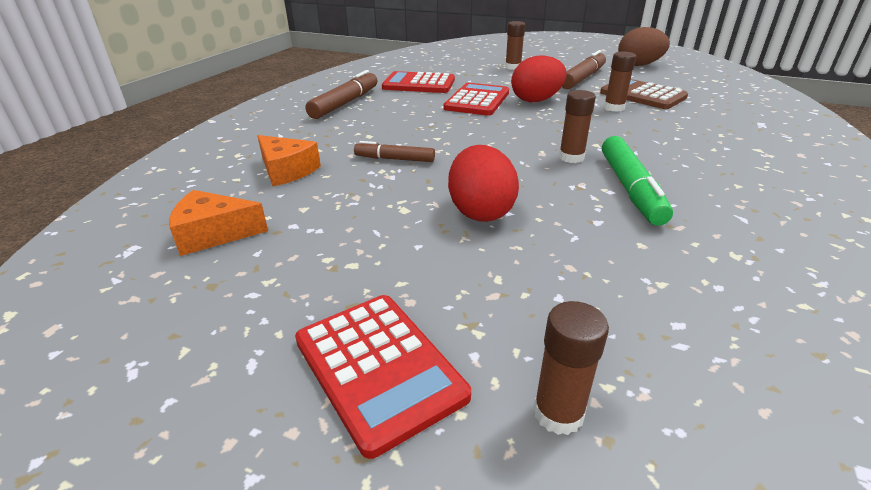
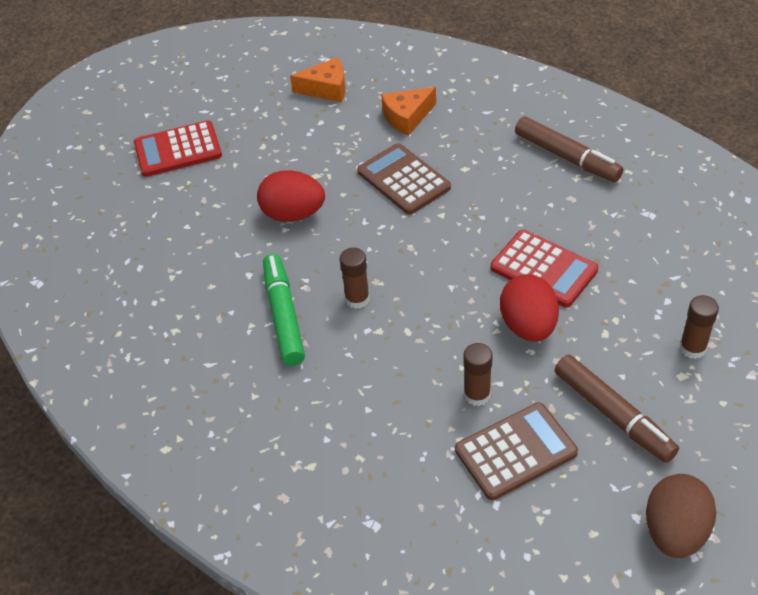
camera: 110 degrees right, 15 degrees up
orange cheese [169,190,268,256] -> orange cheese turned 75 degrees clockwise [290,57,346,103]
brown marker [354,141,435,162] -> brown calculator [357,143,451,215]
red calculator [382,71,455,93] -> none
brown glue stick [533,301,609,435] -> none
green marker [602,136,673,226] -> green marker turned 60 degrees clockwise [263,254,305,366]

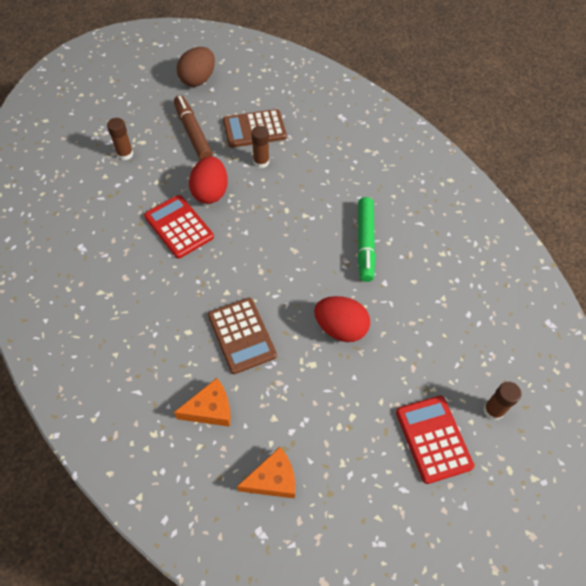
camera: 170 degrees left, 10 degrees up
red calculator [134,120,222,177] -> red calculator turned 105 degrees counterclockwise [396,396,474,484]
orange cheese [290,57,346,103] -> orange cheese turned 150 degrees clockwise [237,447,295,499]
brown glue stick [340,248,370,309] -> brown glue stick moved to [483,382,521,420]
brown marker [515,117,623,182] -> none

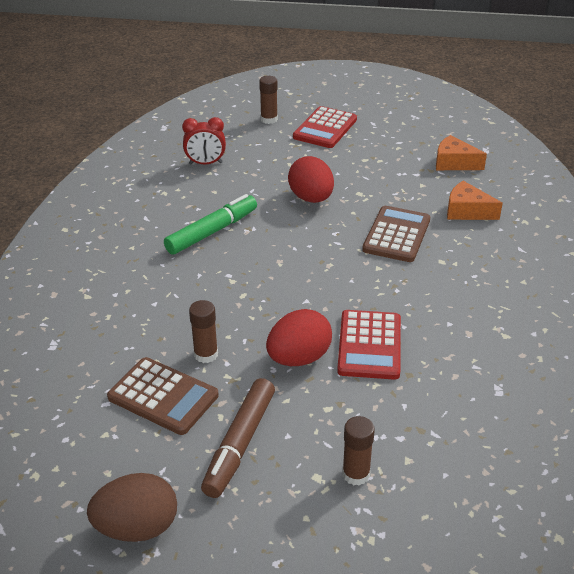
camera: 135 degrees left, 20 degrees down
none -> red clock [182,117,226,165]

